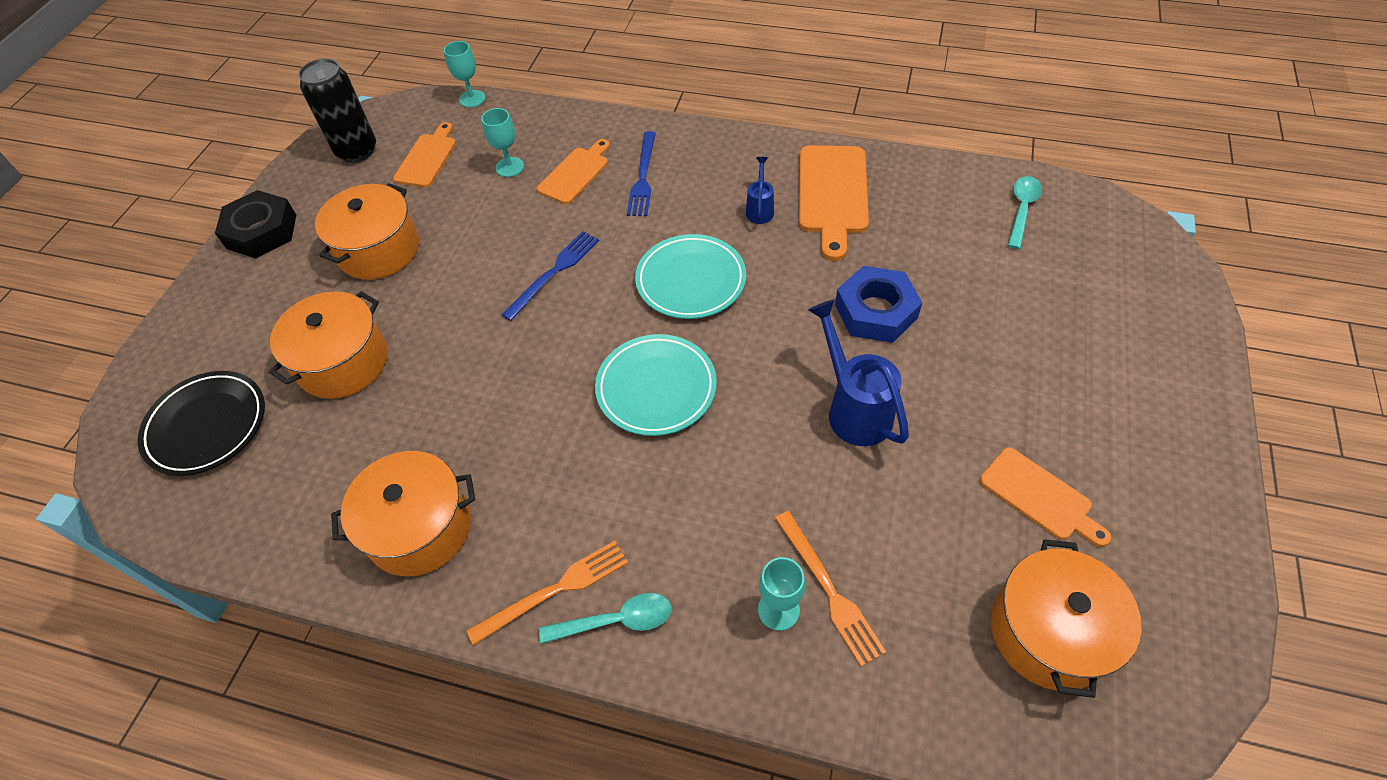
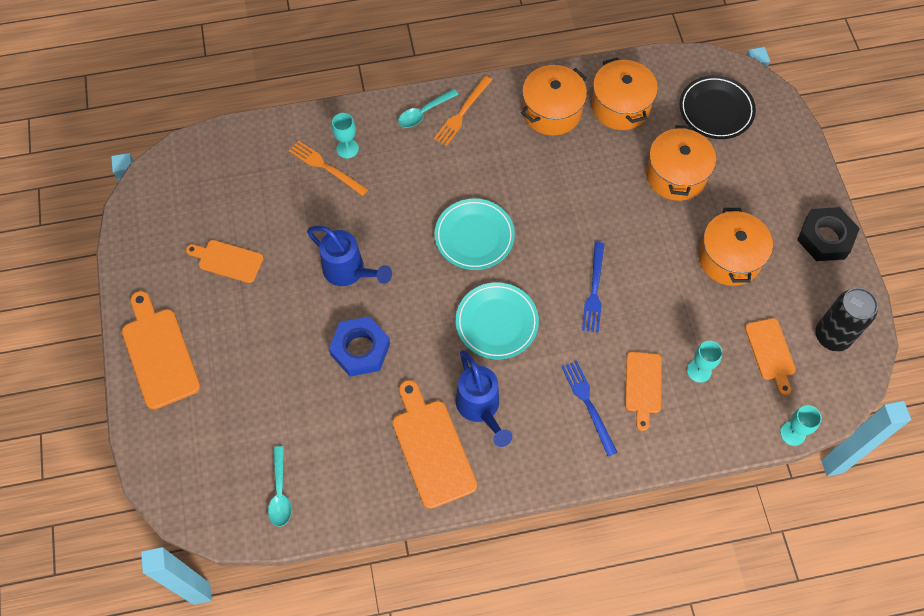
camera: 150 degrees right, 10 degrees up
blue watering can [746,157,774,224] -> blue watering can [456,350,513,447], size x1.87
orange pot [991,539,1142,698] -> orange pot moved to [591,57,658,130]
none -> orange cutting board [122,291,200,410]

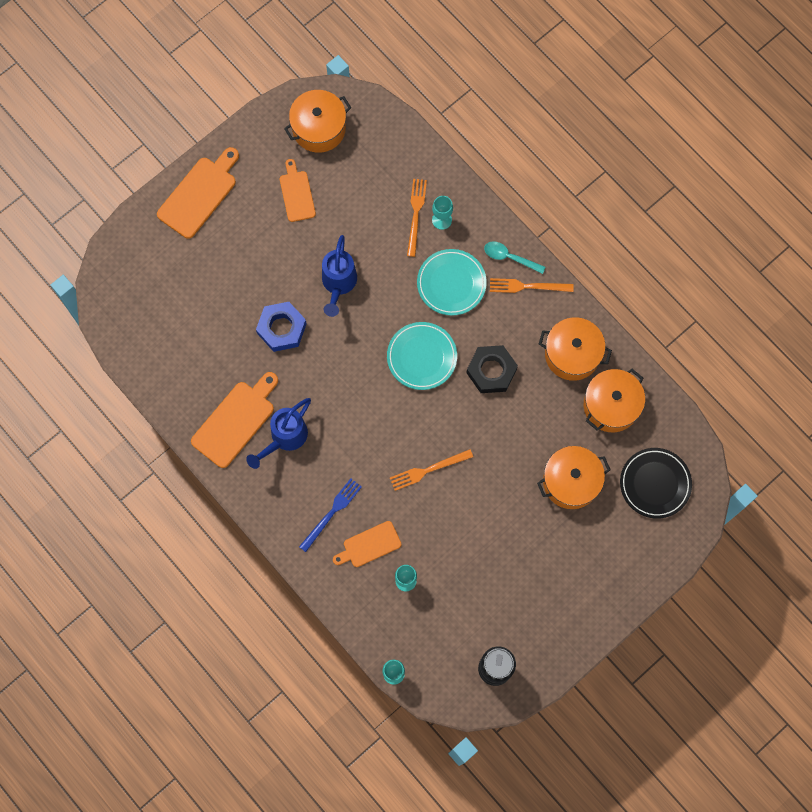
camera: 60 degrees right, 10 degrees up
turquoise spoon [268,446,292,527] -> none
turquoise plate [456,283,539,359] -> turquoise plate moved to [417,249,487,316]
blue fork [582,242,604,333] -> orange fork [390,449,473,491]
orange pot [698,208,773,286] -> orange pot moved to [284,90,351,153]
orange cutting board [745,318,796,396] -> none
black nut [797,207,860,261] -> black nut moved to [466,345,518,393]

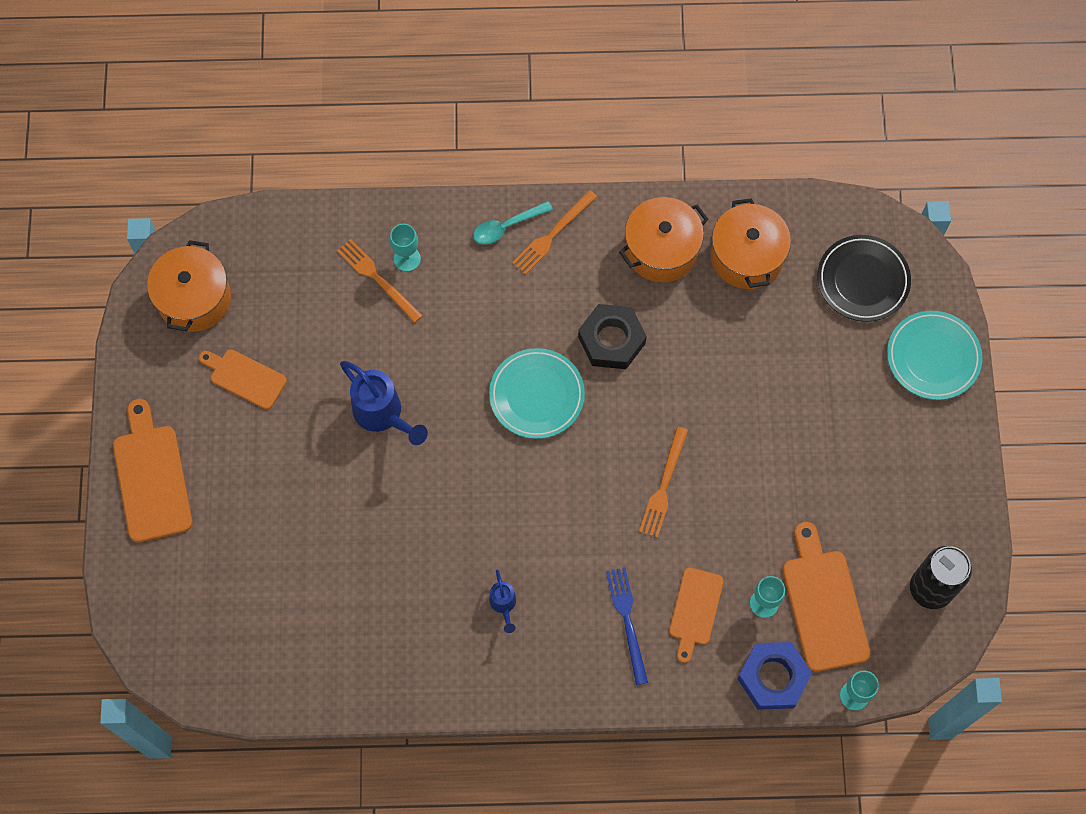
camera: 50 degrees left, 5 degrees down
orange cutting board [191,372,278,468] -> orange cutting board moved to [783,522,870,672]
blue watering can [246,398,311,469] -> blue watering can [489,569,516,633], size x0.53
blue nut [256,302,307,352] -> blue nut moved to [738,642,812,710]
turquoise plate [417,249,487,316] -> turquoise plate moved to [887,311,983,400]
orange pot [537,446,611,509] -> none

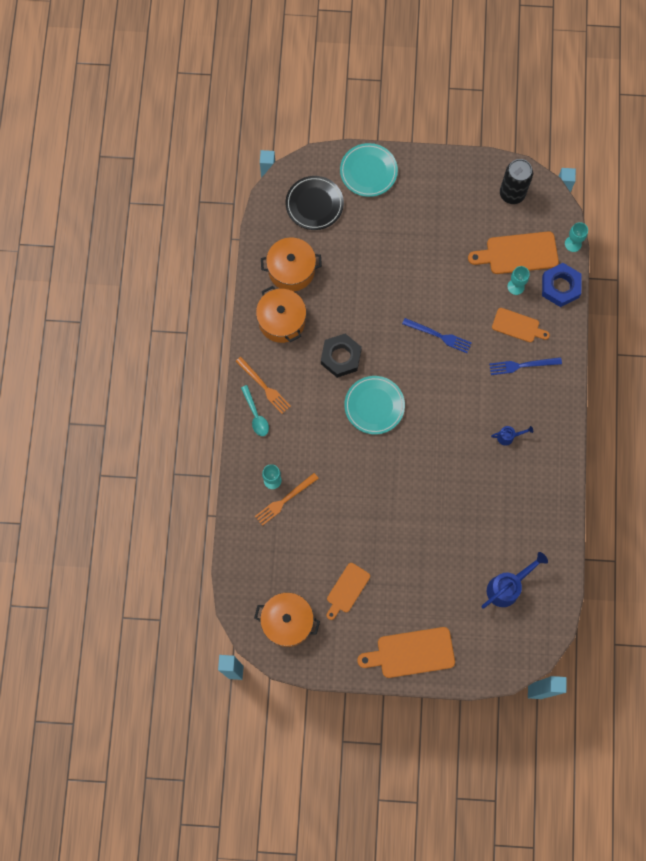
camera: 85 degrees left, 5 degrees up
blue watering can [340,361,428,445] -> blue watering can moved to [481,552,548,609]
orange fork [639,427,688,538] -> blue fork [402,318,472,353]

